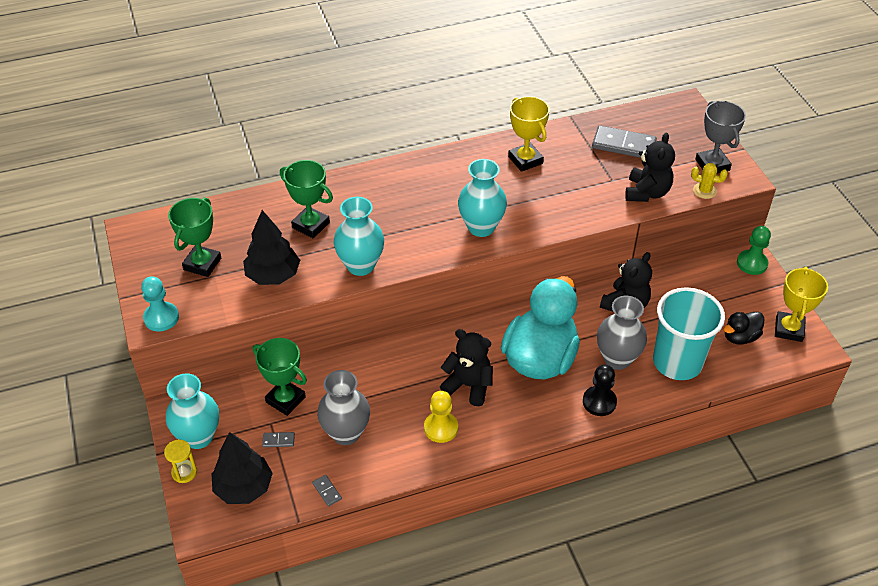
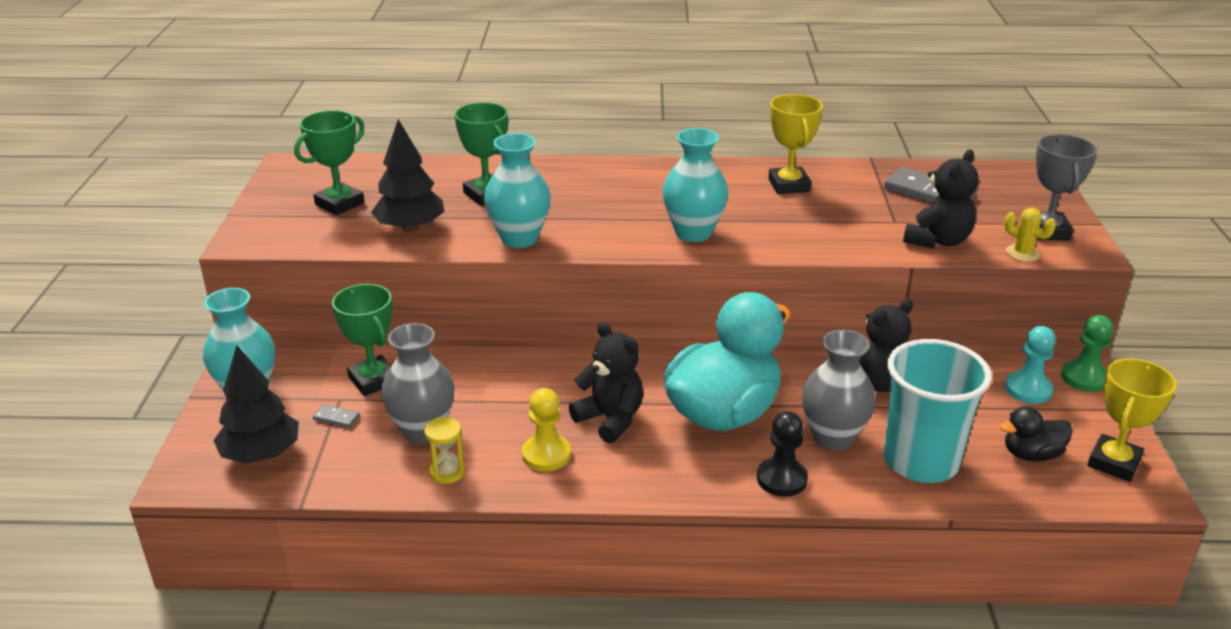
camera: 20 degrees right, 15 degrees down
turquoise pawn [141,276,179,331] -> turquoise pawn moved to [1005,326,1056,404]
yellow hourglass [164,440,197,483] -> yellow hourglass moved to [424,417,465,484]
grey domino [312,475,342,507] -> none

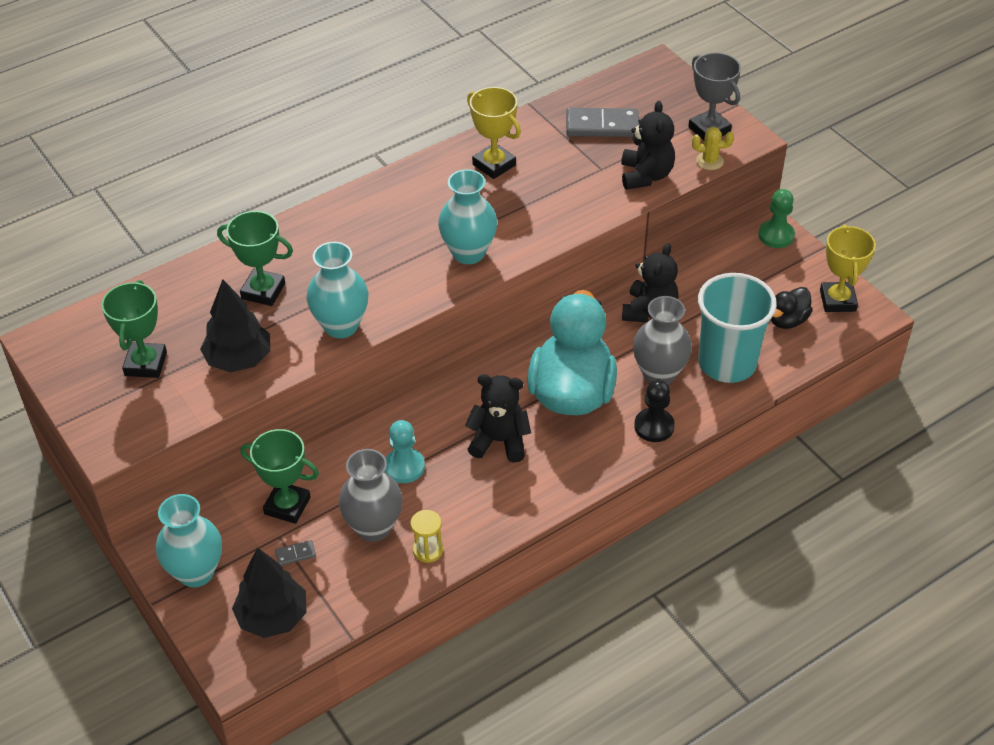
camera: 35 degrees left, 15 degrees up
yellow pawn [522,388,571,471] -> none
turquoise pawn [1005,326,1056,404] -> turquoise pawn moved to [385,420,425,483]

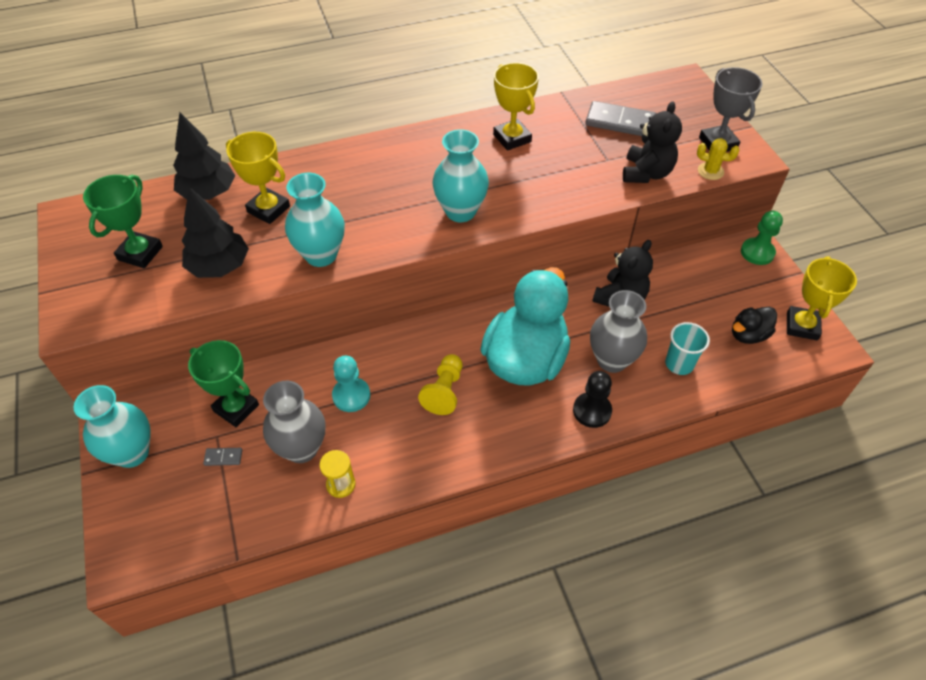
camera: 15 degrees right, 5 degrees up
green trophy [217,211,293,306] -> yellow trophy [226,132,290,224]
black tree [232,548,306,638] -> black tree moved to [173,113,235,200]
black teddy bear [465,374,531,463] -> yellow pawn [418,354,462,415]
turquoise cup [698,273,777,383] -> turquoise cup [665,322,710,375], size x0.52

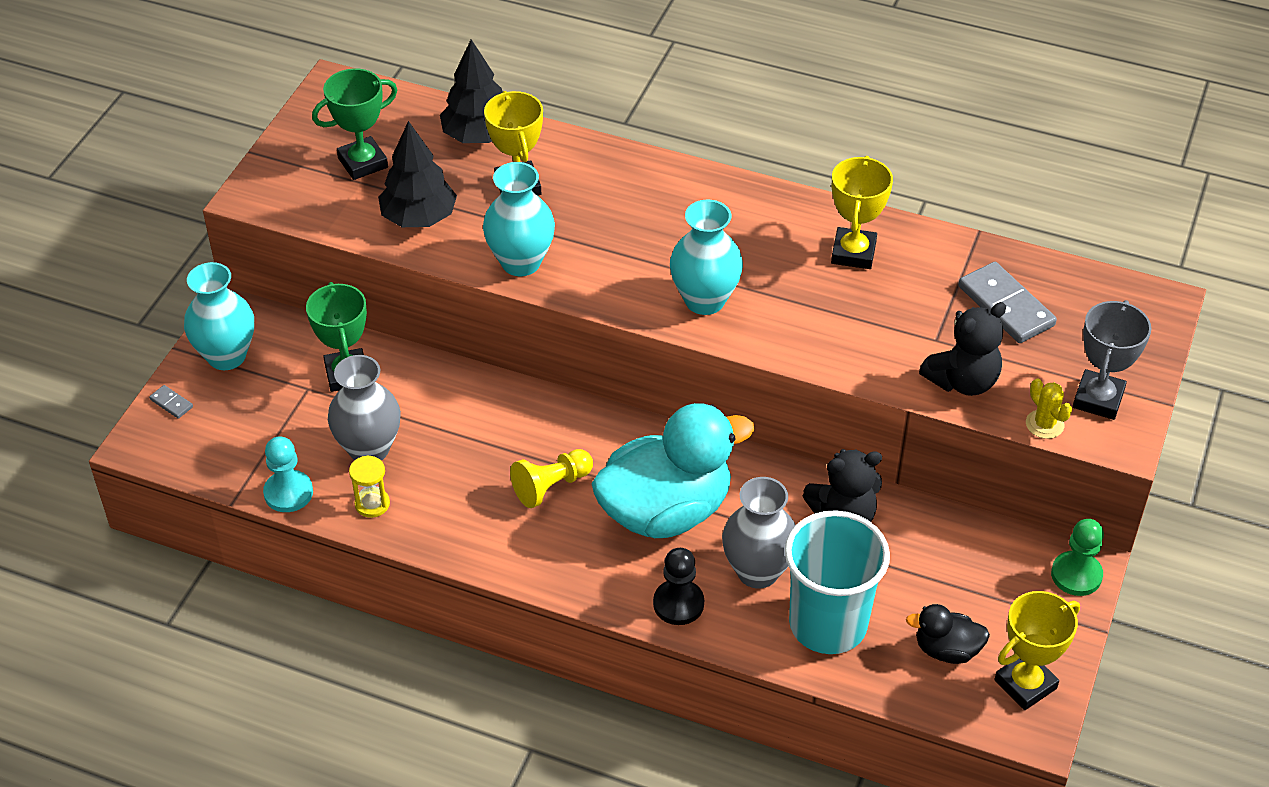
camera: 40 degrees right, 5 degrees down
grey domino [203,448,242,466] -> grey domino moved to [149,385,193,419]
turquoise pawn [332,356,370,412] -> turquoise pawn moved to [263,436,313,512]
turquoise cup [665,322,710,375] -> turquoise cup [785,510,890,654], size x1.93

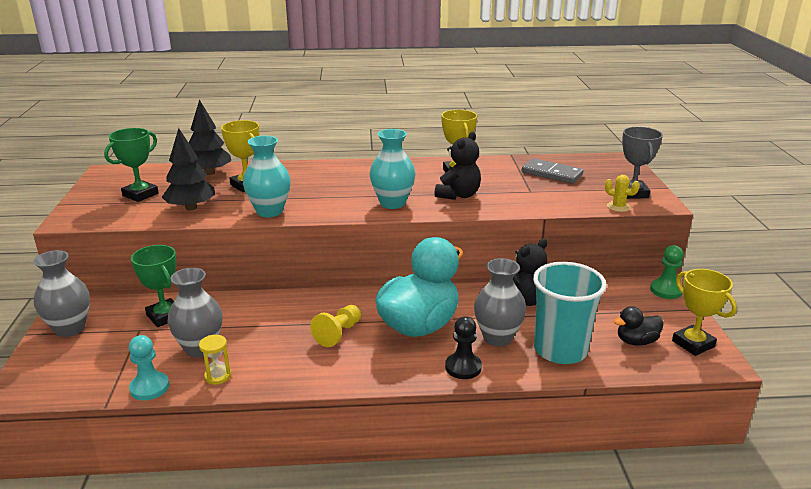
camera: 25 degrees left, 20 degrees down
grey domino [149,385,193,419] -> none
turquoise vase [184,262,254,370] -> grey vase [33,250,90,337]
black teddy bear [919,302,1006,396] -> black teddy bear moved to [434,131,481,200]
yellow trophy [994,591,1080,710] -> yellow trophy turned 60 degrees counterclockwise [672,269,737,356]

